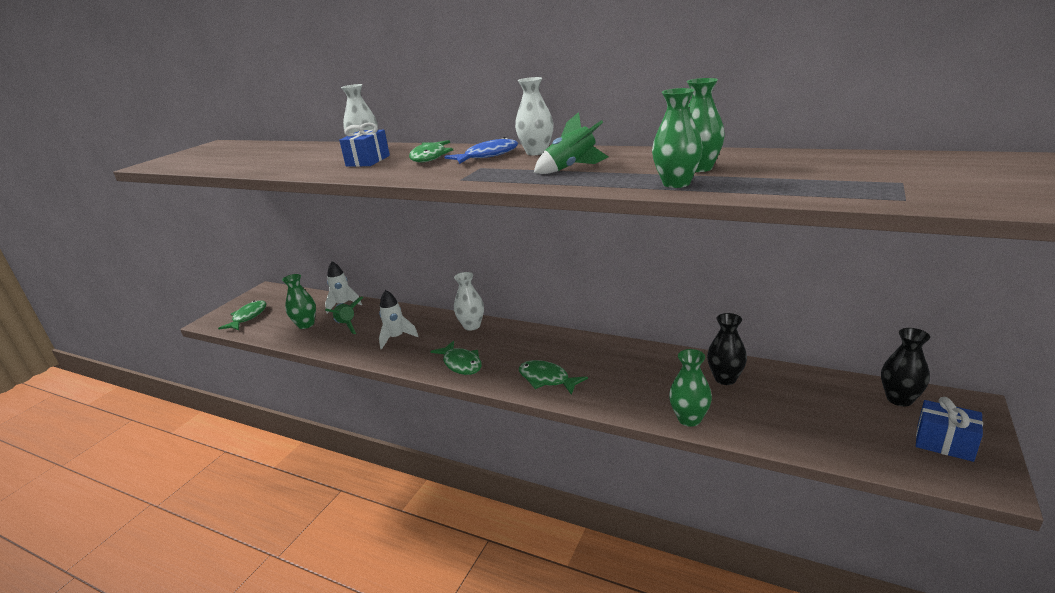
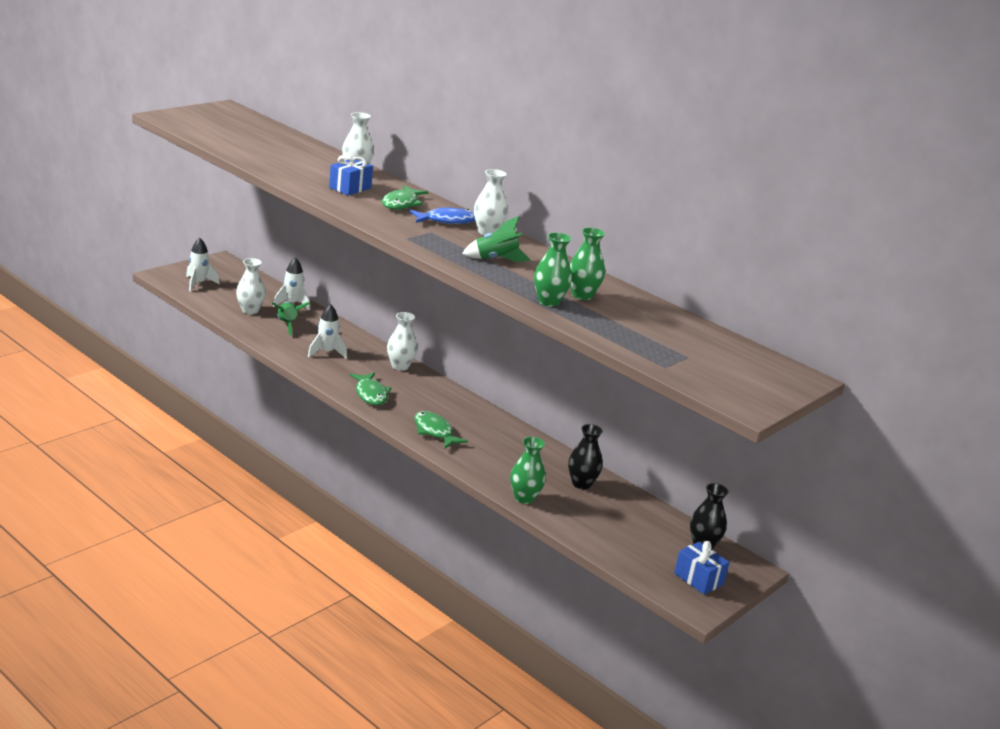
camera: 10 degrees right, 0 degrees up
green fish [218,300,267,330] -> white rocket [186,238,220,292]
green vase [282,274,316,329] -> white vase [236,258,266,314]

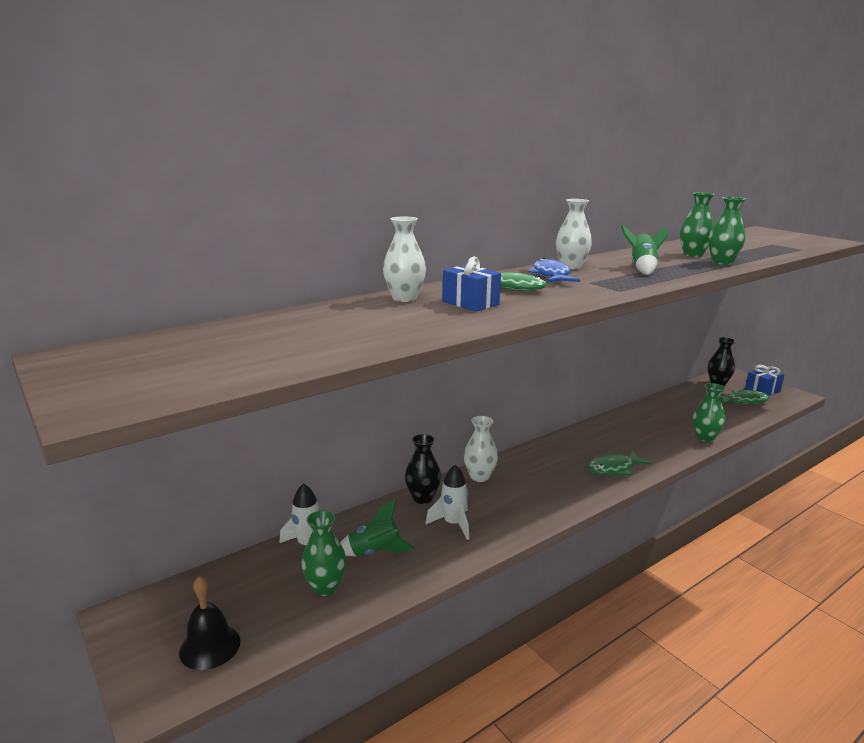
camera: 75 degrees left, 5 degrees down
white rocket [186,238,220,292] -> black bell [179,576,241,670]
white vase [236,258,266,314] -> green vase [301,510,347,596]
green fish [350,372,391,405] -> green fish moved to [720,390,769,405]
black vase [568,424,603,490] -> black vase moved to [405,434,441,504]

